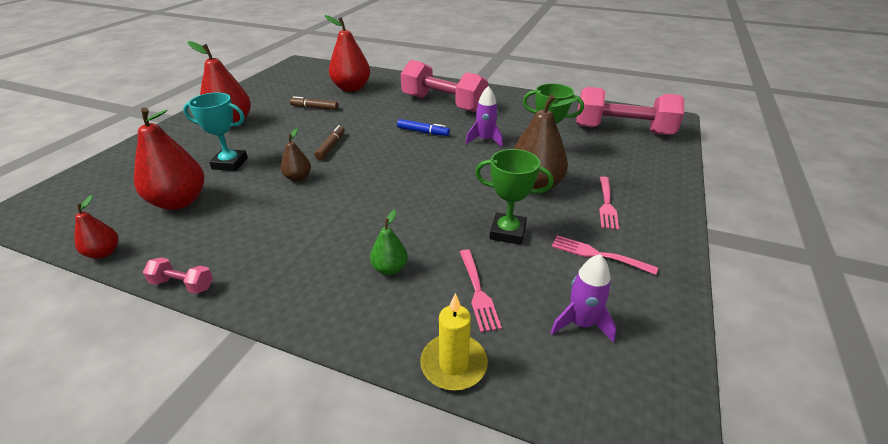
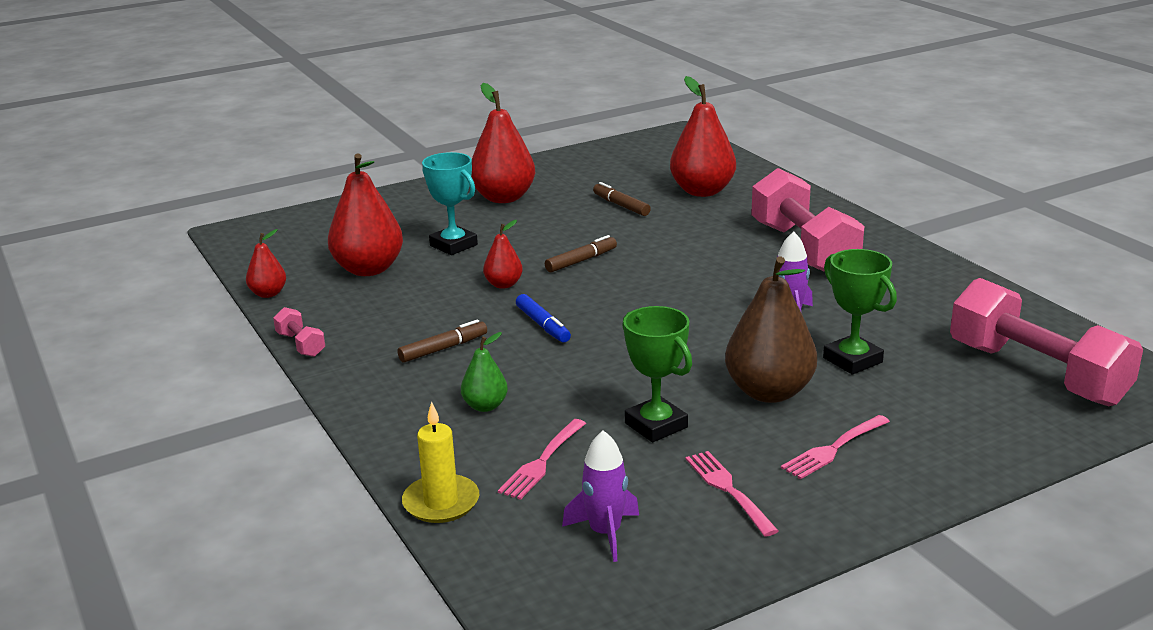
camera: 40 degrees right, 10 degrees down
brown pear [281,128,311,182] -> red pear [483,220,523,289]
blue marker [397,119,450,136] -> blue marker moved to [516,294,571,342]
none -> brown marker [398,320,487,363]

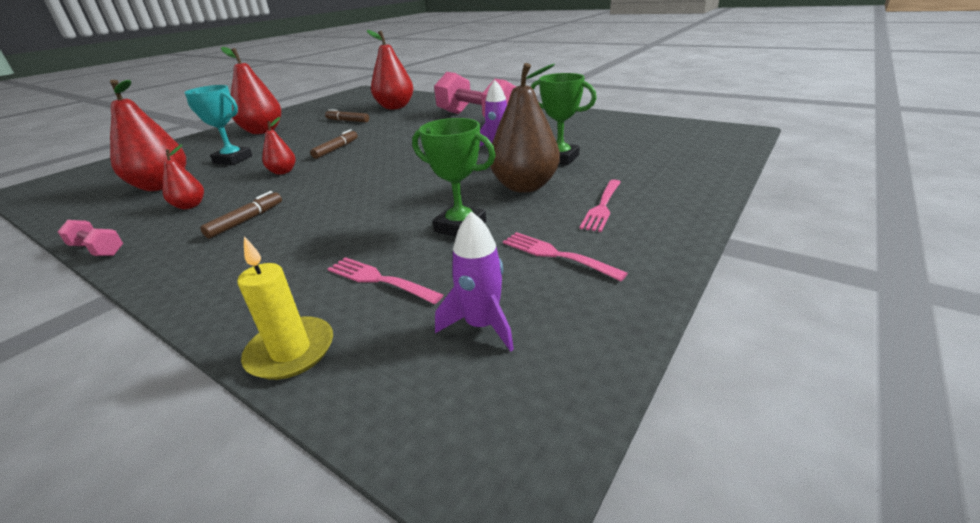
camera: 25 degrees left, 5 degrees up
red pear [246,229,286,298] -> red pear moved to [163,144,204,209]
green pear [461,332,508,412] -> none
pink fork [498,419,586,500] -> pink fork turned 120 degrees clockwise [328,257,443,304]
blue marker [516,294,571,342] -> none
pink dumbbell [950,278,1143,406] -> none

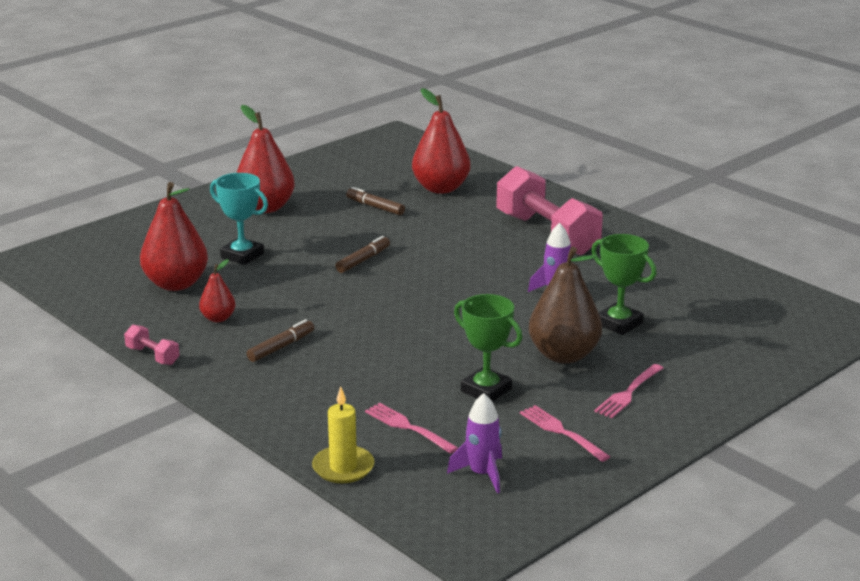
camera: 10 degrees right, 5 degrees down
red pear [262,117,296,175] -> none

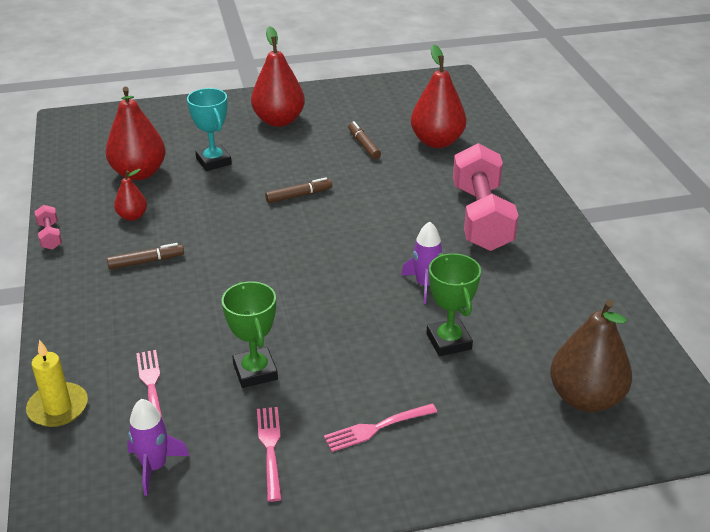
camera: 30 degrees right, 10 degrees up
brown pear [529,247,602,364] -> brown pear moved to [550,300,632,412]

